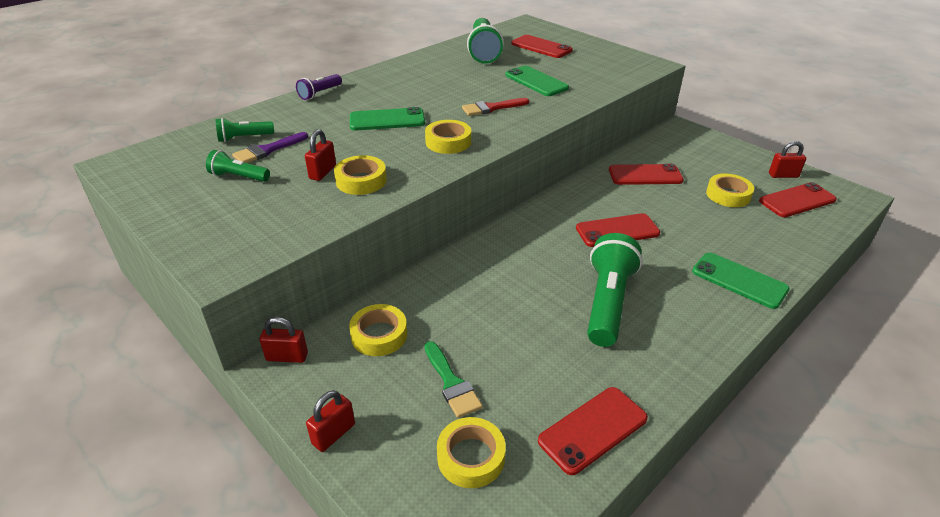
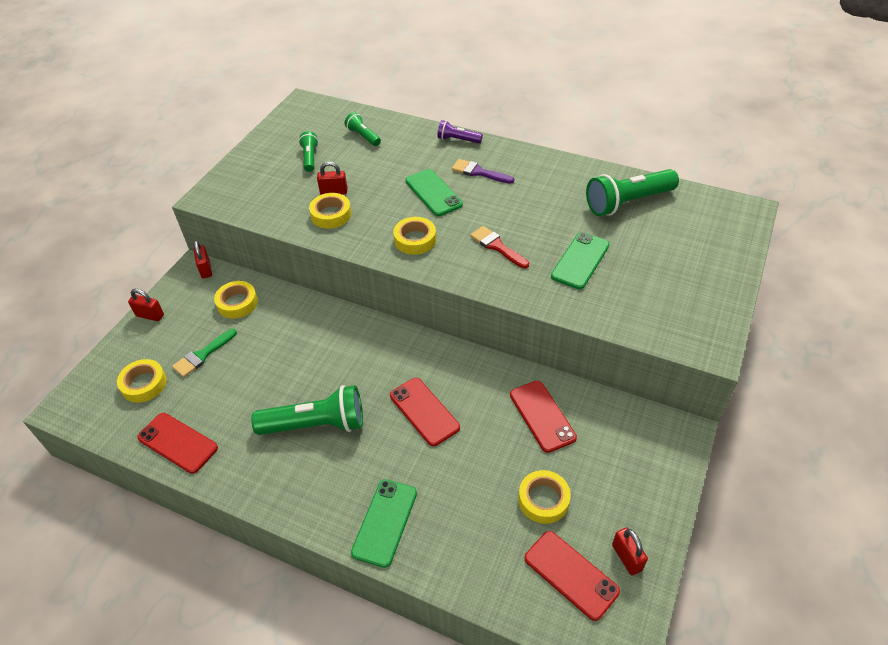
camera: 70 degrees right, 10 degrees up
purple brush [232,132,308,163] -> purple brush moved to [452,159,514,184]
red phone [512,35,573,58] -> none

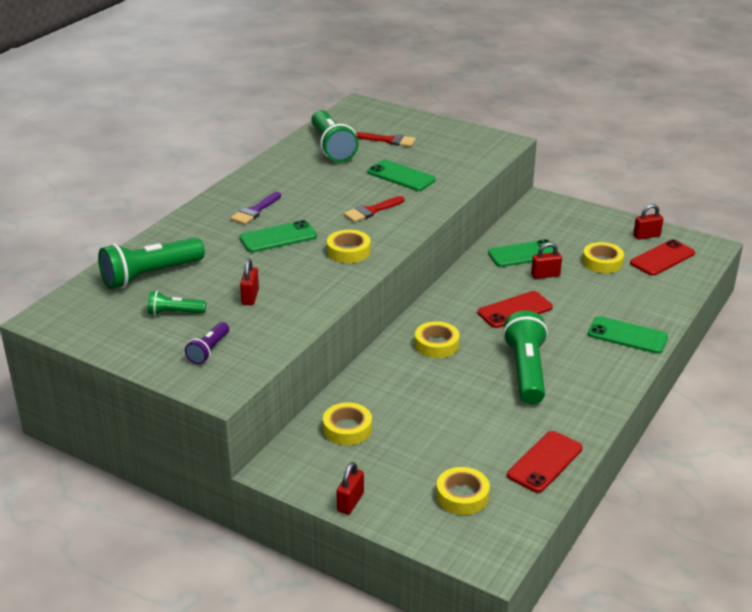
camera: 85 degrees left, 15 degrees down
green brush [172,329,237,377] -> none
red padlock [194,241,212,278] -> red padlock moved to [531,242,562,279]
yellow tape [309,193,351,229] -> yellow tape moved to [415,321,460,358]
green flashlight [345,112,381,146] -> green flashlight [98,237,205,289], size x1.90
purple flashlight [437,120,483,143] -> purple flashlight moved to [185,322,229,364]
red phone [510,381,577,453] -> green phone [488,239,559,267]
none -> red brush [356,132,416,147]

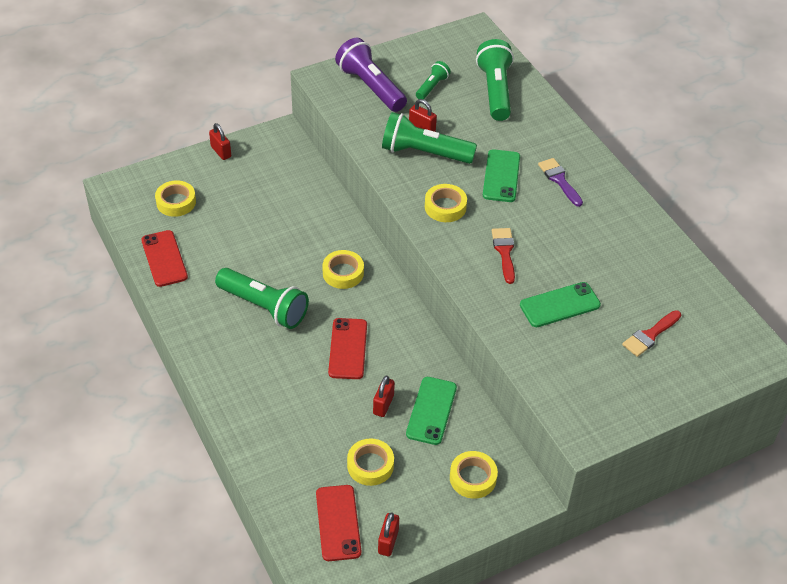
camera: 120 degrees right, 15 degrees up
purple flashlight [185,322,229,364] -> purple flashlight [335,38,407,112], size x1.90
green flashlight [311,110,359,162] -> green flashlight moved to [382,112,477,164]
yellow tape [323,403,372,445] -> yellow tape moved to [450,451,498,499]
green phone [588,316,668,354] -> none

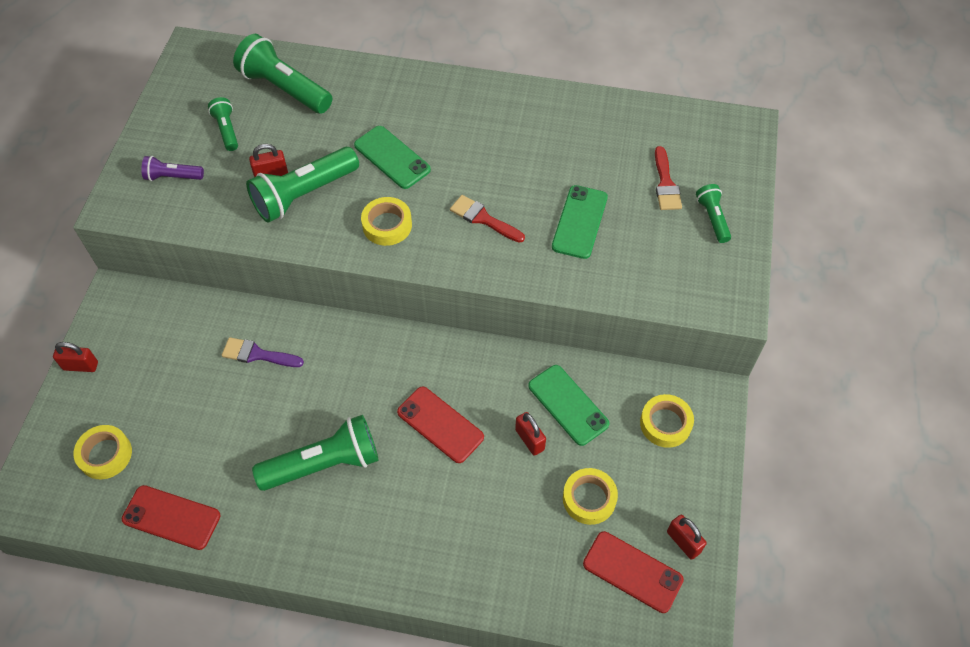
camera: 50 degrees left, 10 degrees up
yellow tape [322,250,364,289] -> none
purple flashlight [335,38,407,112] -> purple flashlight [141,156,204,181], size x0.53
purple brush [538,158,583,207] -> purple brush moved to [222,337,304,367]
none -> green flashlight [696,184,731,243]

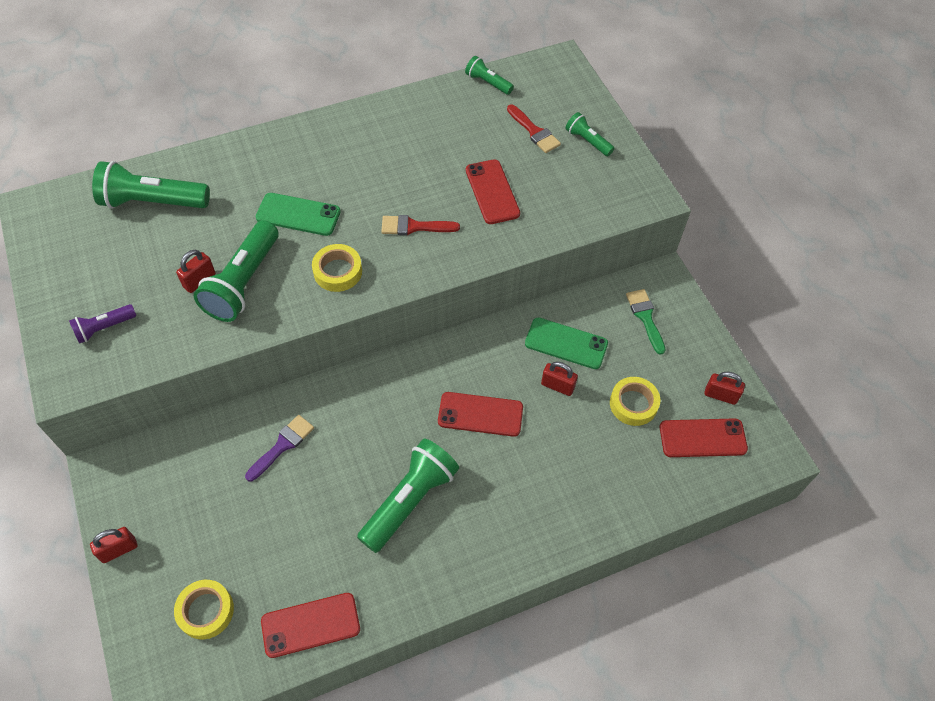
camera: 35 degrees left, 0 degrees up
green flashlight [208,97,238,151] -> green flashlight moved to [465,56,514,95]
purple brush [222,337,304,367] -> purple brush turned 150 degrees clockwise [245,415,314,481]
green phone [552,185,608,259] -> red phone [466,159,520,224]
yellow tape [640,394,694,448] -> green brush [626,289,665,355]

